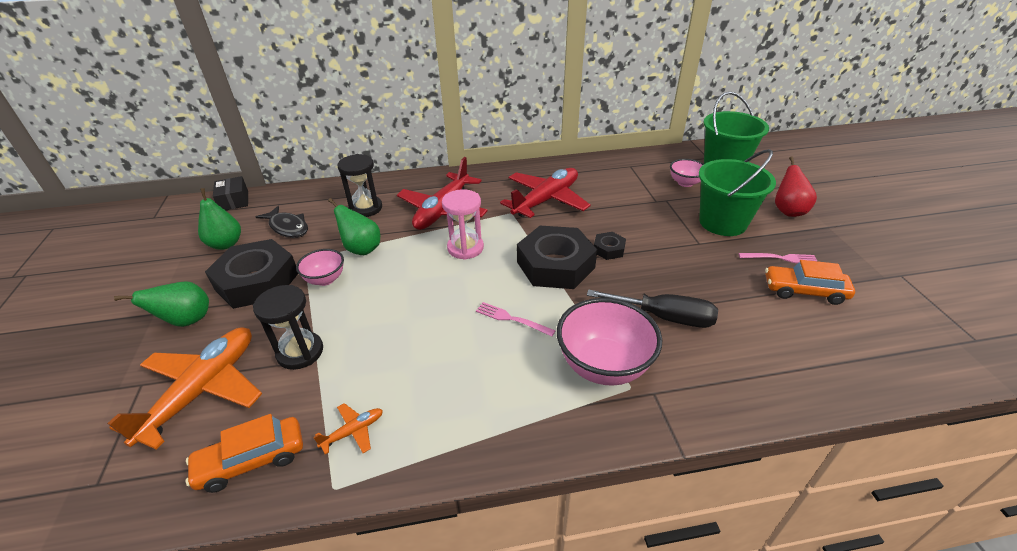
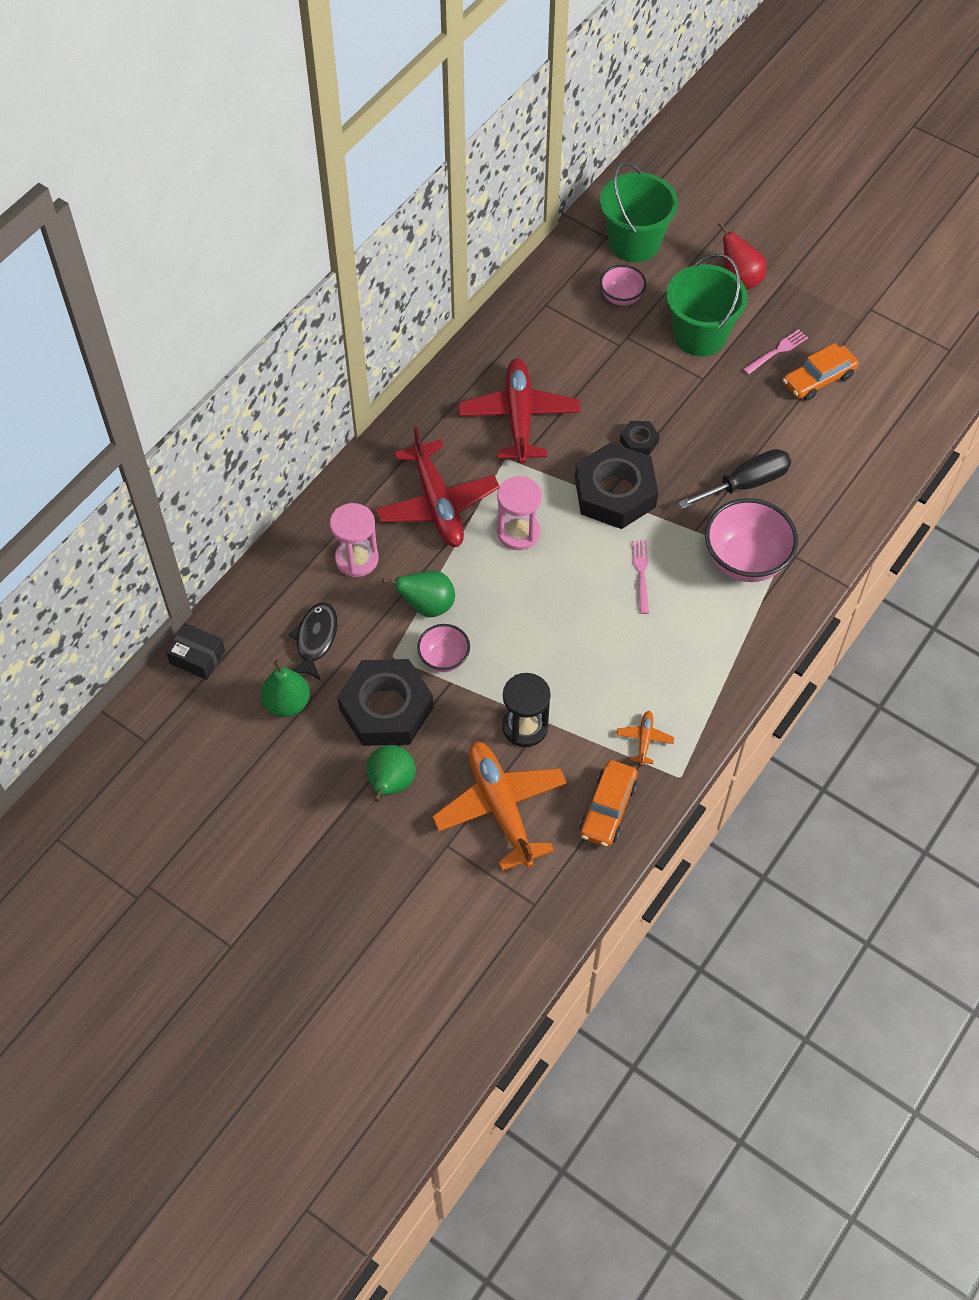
camera: 45 degrees left, 20 degrees up
black fish [256,206,308,238] -> black fish turned 75 degrees counterclockwise [288,602,338,681]
black hourglass [338,154,382,217] -> pink hourglass [330,503,379,577]
pink fork [476,302,555,337] -> pink fork turned 105 degrees clockwise [632,541,649,614]

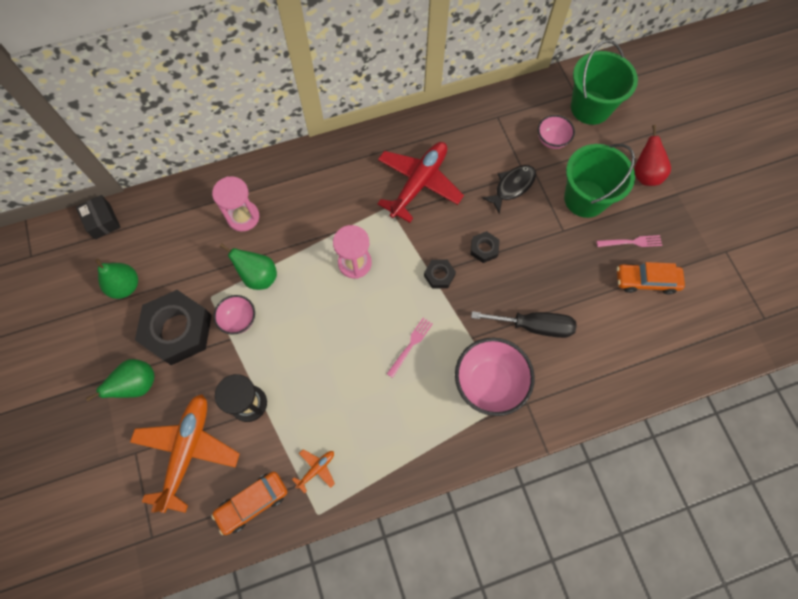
camera: 35 degrees right, 10 degrees up
black fish [288,602,338,681] -> black fish moved to [482,165,536,214]
red plane [376,426,499,547] -> none
black nut [575,442,658,529] -> black nut [424,259,456,289], size x0.45

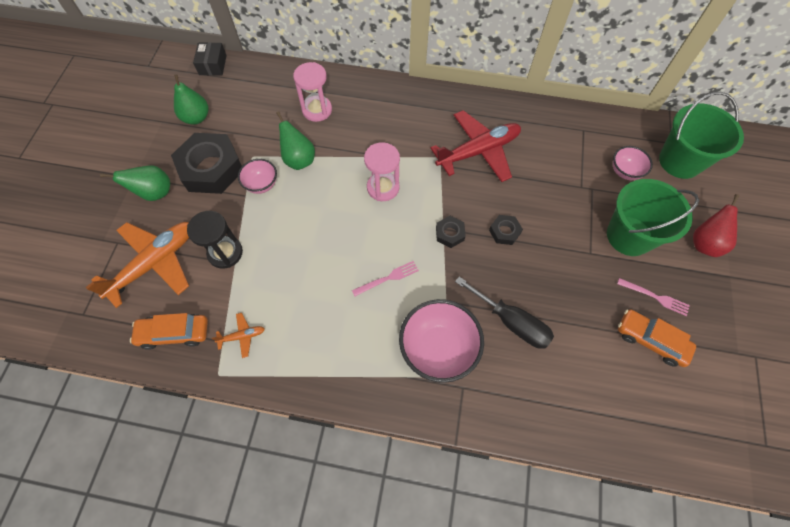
camera: 30 degrees right, 5 degrees down
black fish [482,165,536,214] -> none

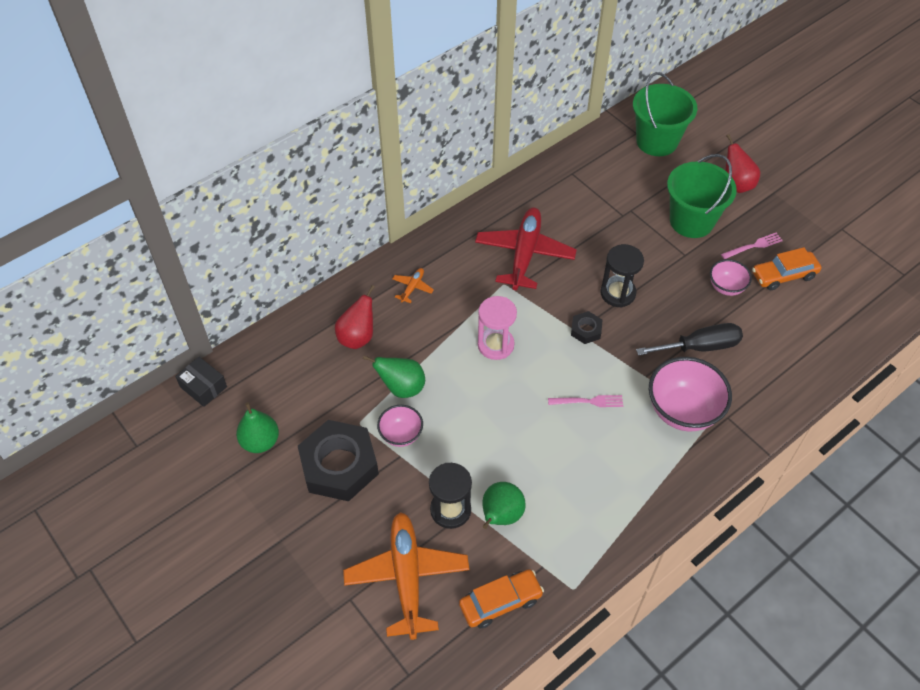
camera: 50 degrees left, 10 degrees down
green pear [100,165,170,201] -> green pear moved to [482,482,525,529]
orange car [130,313,208,350] -> orange car turned 150 degrees counterclockwise [459,569,544,629]
orange plane [212,313,265,358] -> orange plane moved to [392,268,434,303]
pink hourglass [293,62,332,122] -> red pear [335,285,375,349]
pink fork [352,261,419,296] -> pink fork turned 75 degrees clockwise [548,395,623,407]
black nut [489,215,523,245] -> black hourglass [600,244,644,307]
pink bowl [613,146,653,180] -> pink bowl moved to [710,259,752,296]

